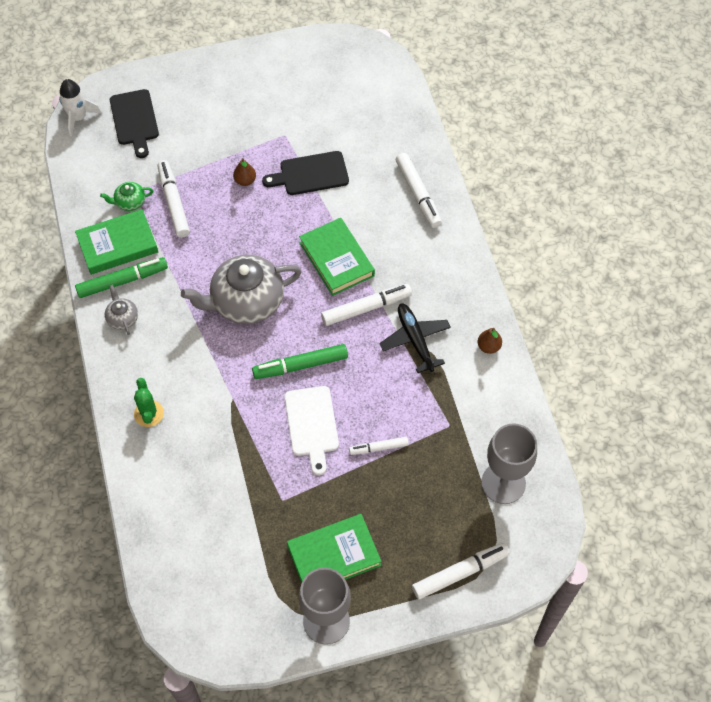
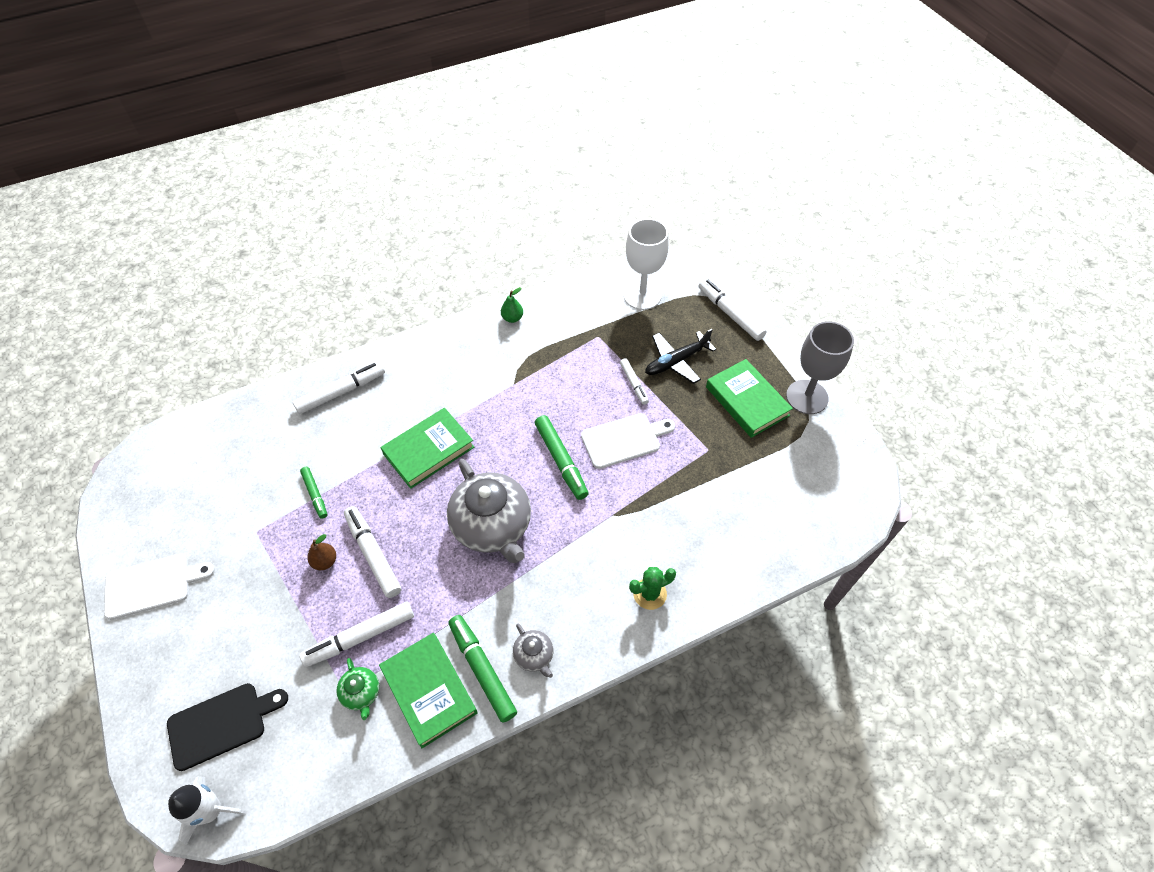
camera: 100 degrees left, 5 degrees down
grey teapot [105,285,138,335] -> grey teapot turned 90 degrees counterclockwise [513,624,553,678]
black cutting board [262,151,349,195] -> green marker [300,467,327,519]
white marker [321,284,412,326] -> white marker moved to [344,506,401,598]
black plane [379,303,451,373] -> black plane moved to [645,329,716,384]
brown pear [478,328,502,354] -> green pear [501,287,523,323]
grey goblet [481,423,537,504] -> white goblet [624,218,669,310]
none -> white cutting board [104,554,215,620]

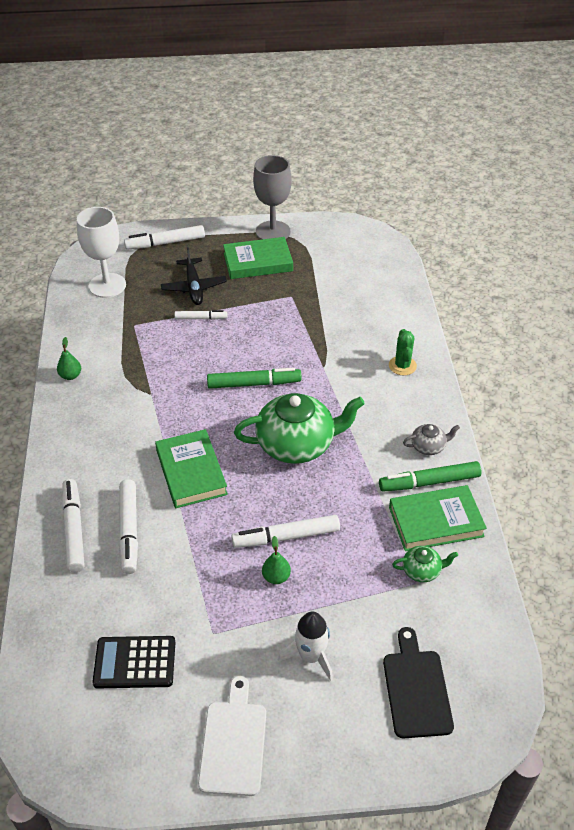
camera: 70 degrees left, 10 degrees down
white rocket [168,776,247,845] -> white rocket moved to [278,612,333,681]
green marker [300,467,327,519] -> none
white marker [300,601,414,667] -> white marker moved to [119,479,138,574]
brown pear [307,534,336,570] -> green pear [262,536,291,584]
grey teapot [447,459,531,563] -> green teapot [234,393,365,464]
white cutting board [581,413,675,469] -> none
none -> black calculator [92,636,176,689]

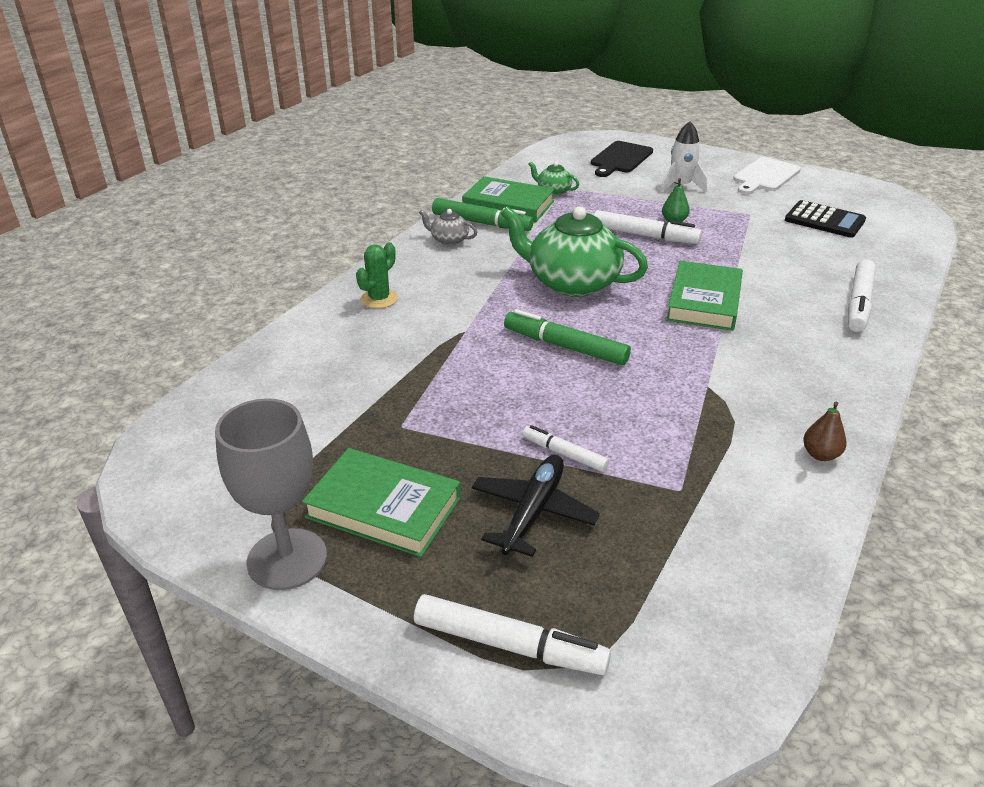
camera: 145 degrees left, 10 degrees down
green pear [57,337,81,380] -> brown pear [803,402,847,461]
white goblet [77,207,126,298] -> none
white marker [119,479,138,574] -> none

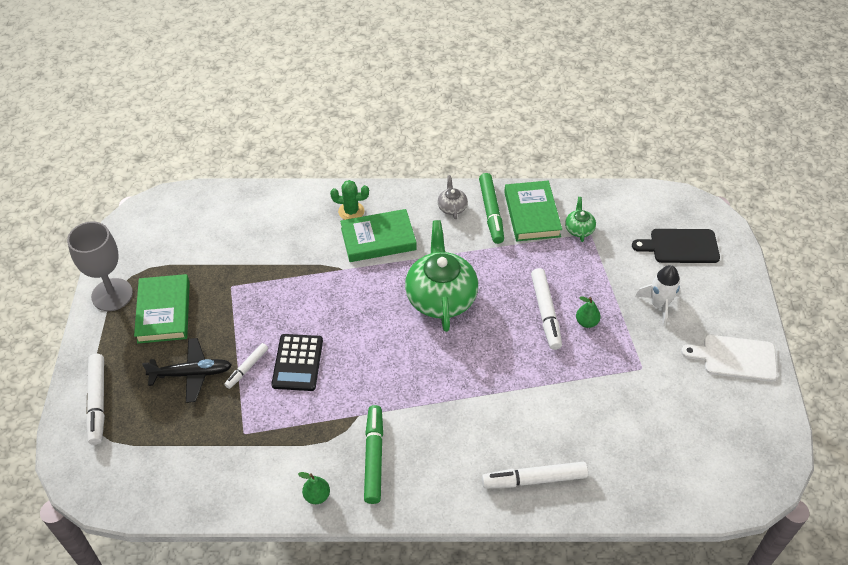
camera: 60 degrees right, 15 degrees up
green marker [504,309,631,365] -> green marker moved to [364,405,383,504]
white marker [523,425,609,472] -> white marker turned 150 degrees counterclockwise [224,343,268,389]
green book [666,261,743,331] -> green book moved to [340,209,417,262]
black calculator [785,200,866,238] -> black calculator moved to [271,334,323,391]
brown pear [803,402,847,461] -> green pear [298,472,330,504]

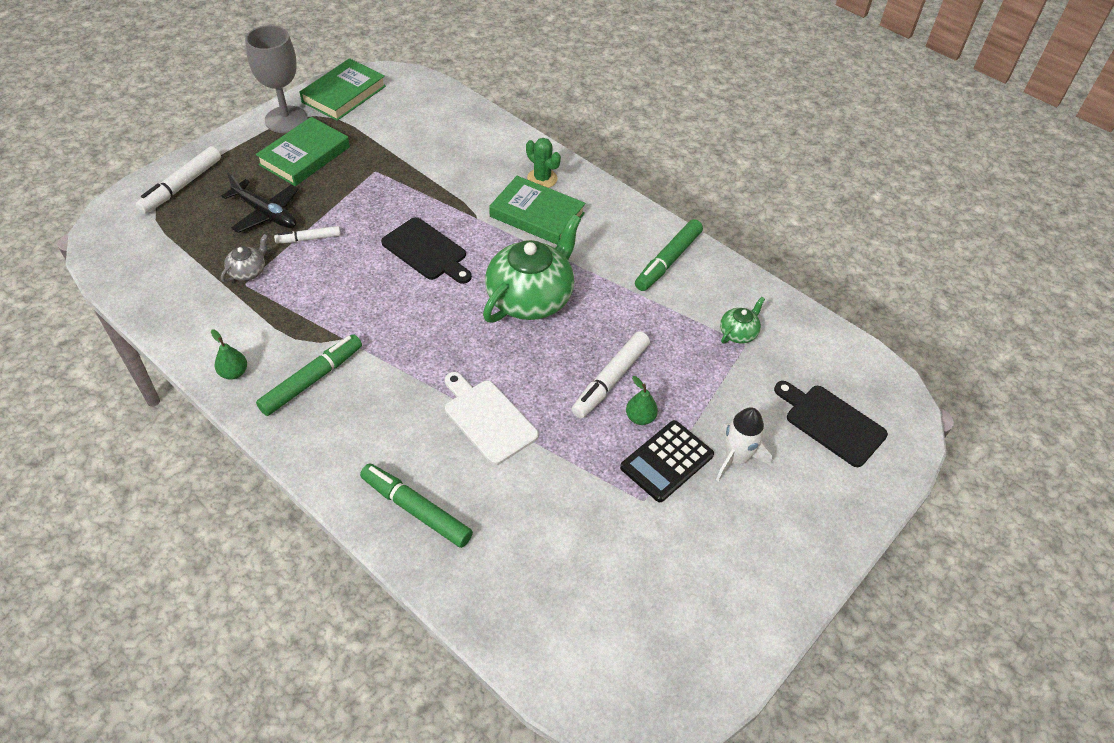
camera: 40 degrees right, 0 degrees up
black calculator [271,334,323,391] -> black calculator moved to [620,420,714,502]
grey teapot [438,175,468,219] -> grey teapot moved to [221,234,268,282]
white marker [482,462,588,489] -> green marker [360,464,473,548]
green book [504,181,562,241] -> green book moved to [300,58,386,121]
white cutting board [681,335,777,382] -> white cutting board moved to [445,372,539,465]
none -> black cutting board [381,217,472,284]

